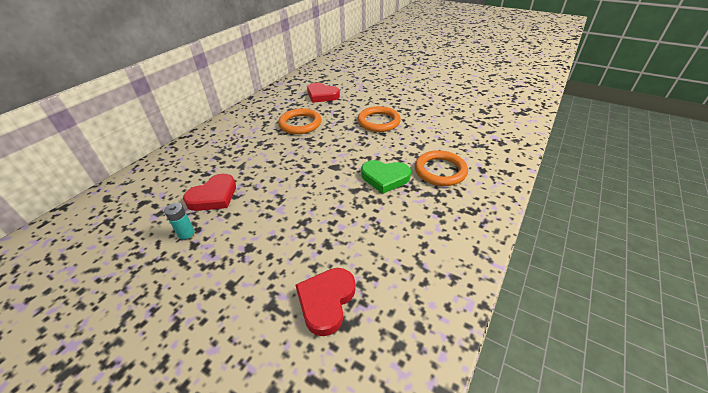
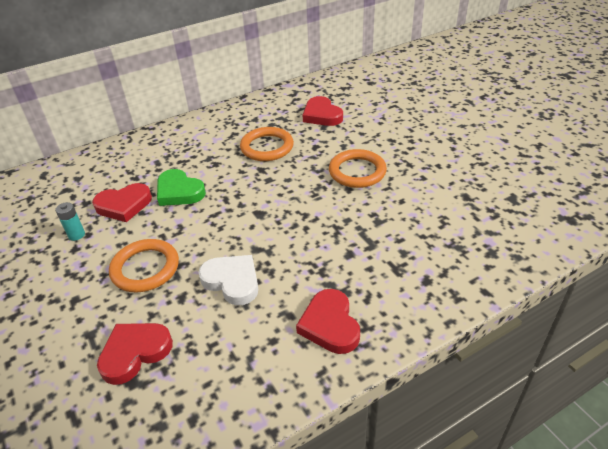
camera: 30 degrees right, 0 degrees up
green heart [361,160,411,194] -> green heart moved to [157,169,206,206]
orange ring [415,150,468,186] -> orange ring moved to [109,239,179,292]
none -> white heart [198,255,258,305]
none -> red heart [296,289,360,354]

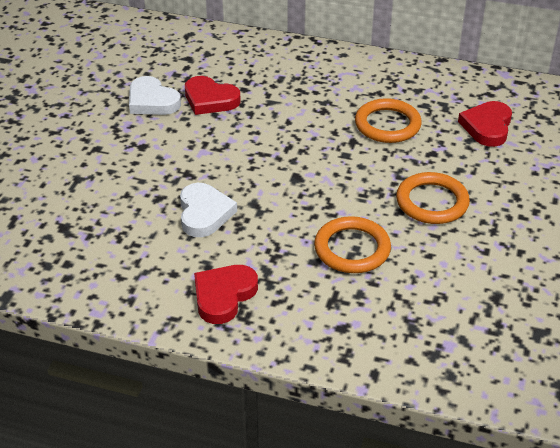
camera: 45 degrees right, 0 degrees up
turquoise battery [55,202,85,241] -> white heart [129,76,181,115]
red heart [97,323,173,385] -> none
orange ring [109,239,179,292] -> orange ring moved to [314,216,391,273]
green heart [157,169,206,206] -> none

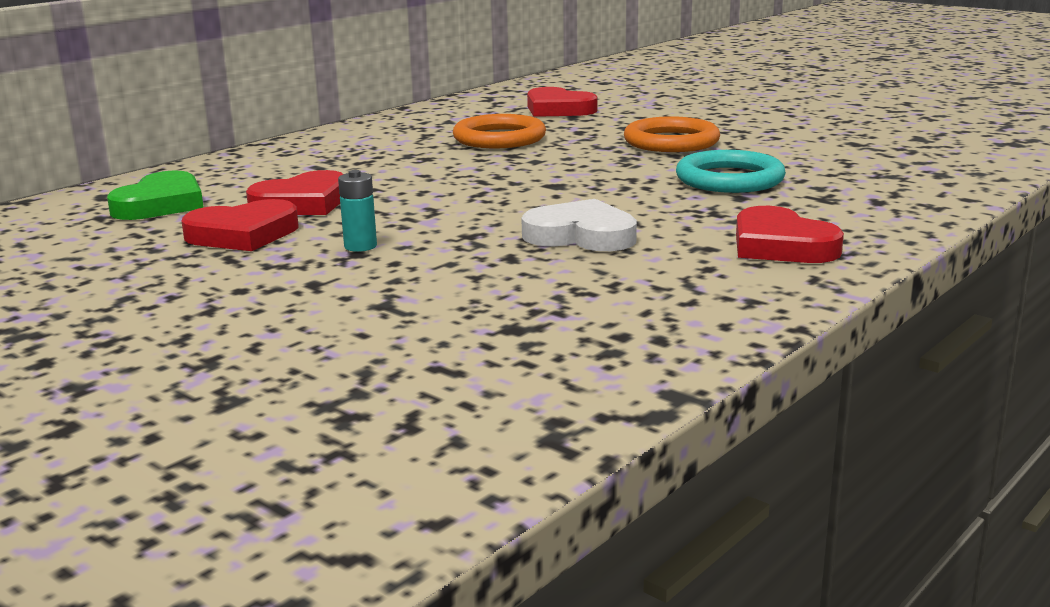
camera: 65 degrees left, 20 degrees down
white heart [129,76,181,115] -> red heart [182,199,299,251]
orange ring [314,216,391,273] -> turquoise ring [676,150,786,193]
none -> green heart [107,171,204,220]
none -> turquoise battery [338,170,377,252]

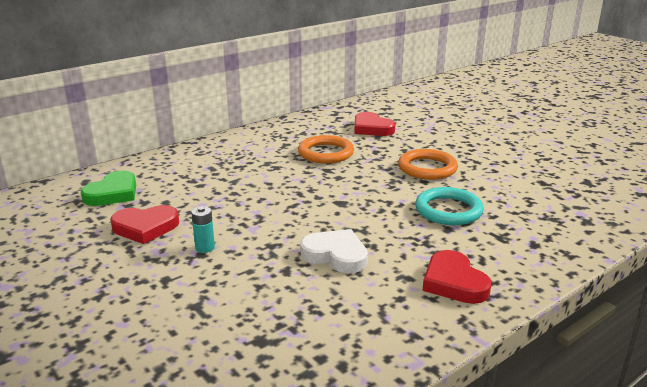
camera: 10 degrees right, 5 degrees up
red heart [246,170,343,215] -> none

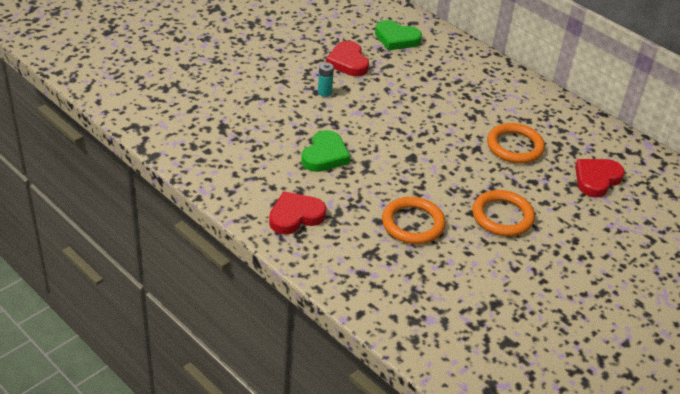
camera: 80 degrees right, 15 degrees up
white heart [300,229,368,273] -> green heart [301,130,350,172]
turquoise ring [415,187,484,225] -> orange ring [382,197,446,244]

